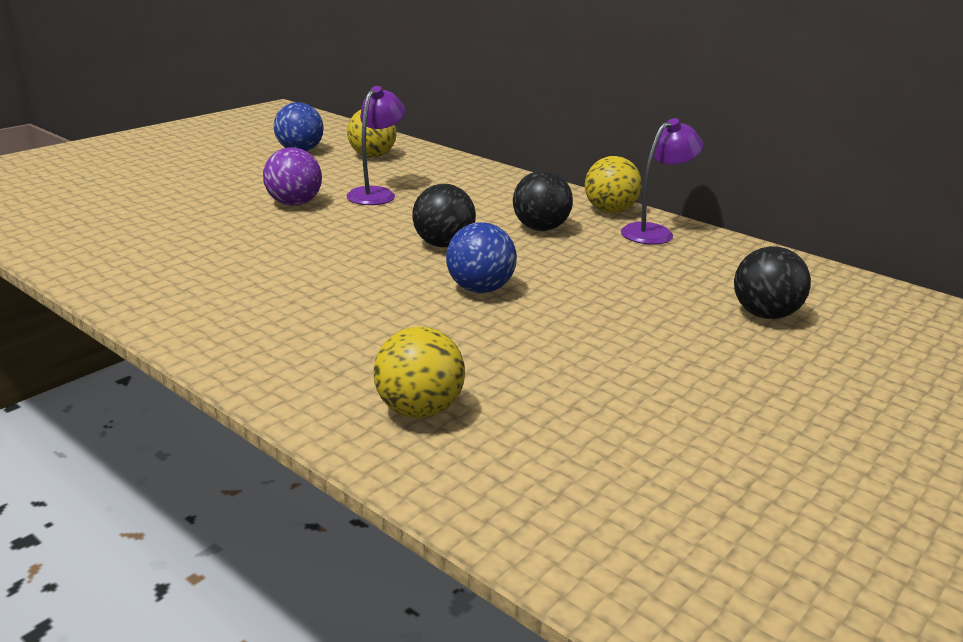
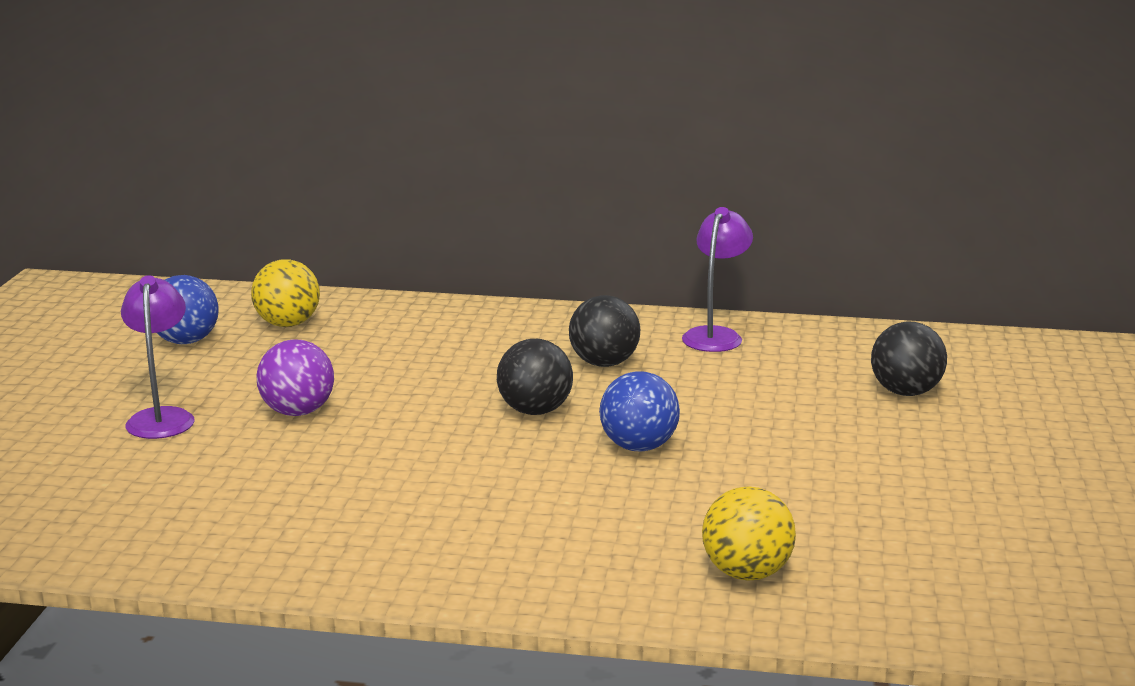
camera: 30 degrees left, 5 degrees down
purple lamp [346,86,405,205] -> purple lamp moved to [121,275,195,439]
yellow ball [585,156,642,213] -> none

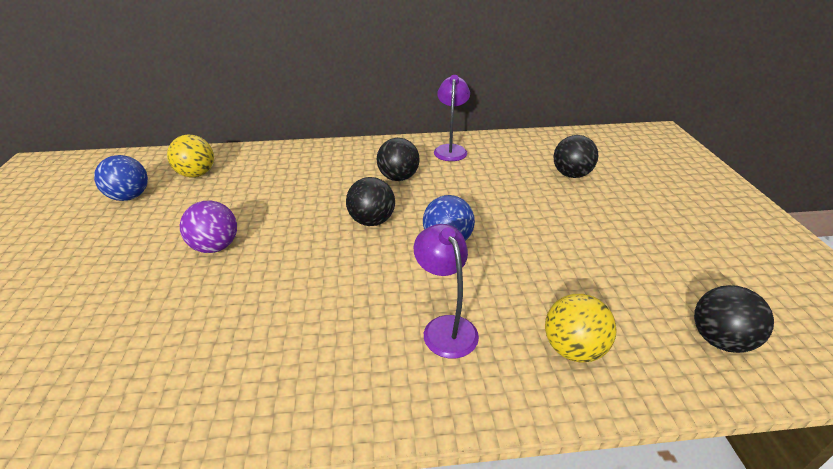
camera: 15 degrees left, 15 degrees up
purple lamp [121,275,195,439] -> purple lamp moved to [414,224,479,358]
none -> black ball [694,285,774,353]

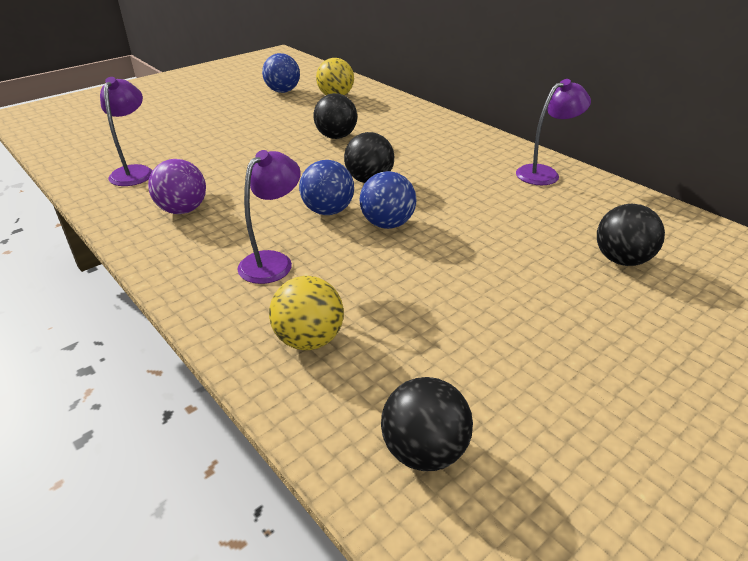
camera: 55 degrees right, 0 degrees up
purple ball [180,201,237,253] -> purple ball moved to [148,159,206,214]
black ball [377,138,420,181] -> black ball moved to [313,93,357,139]
none -> purple lamp [100,77,153,186]
none -> blue ball [299,160,354,215]

